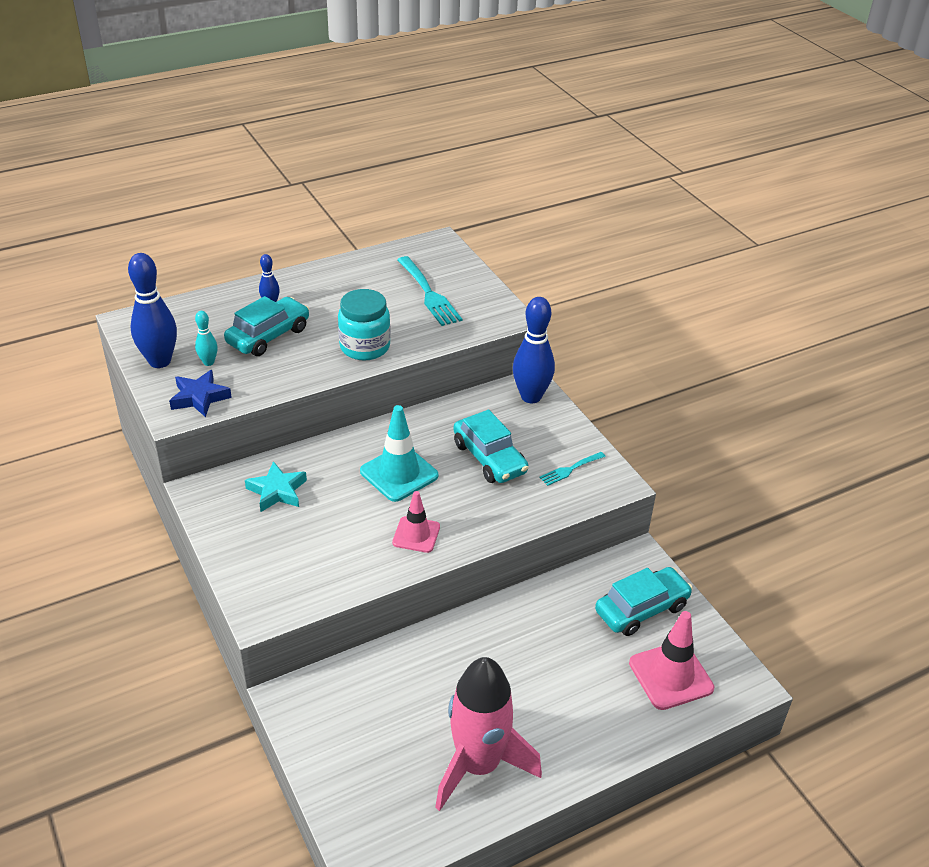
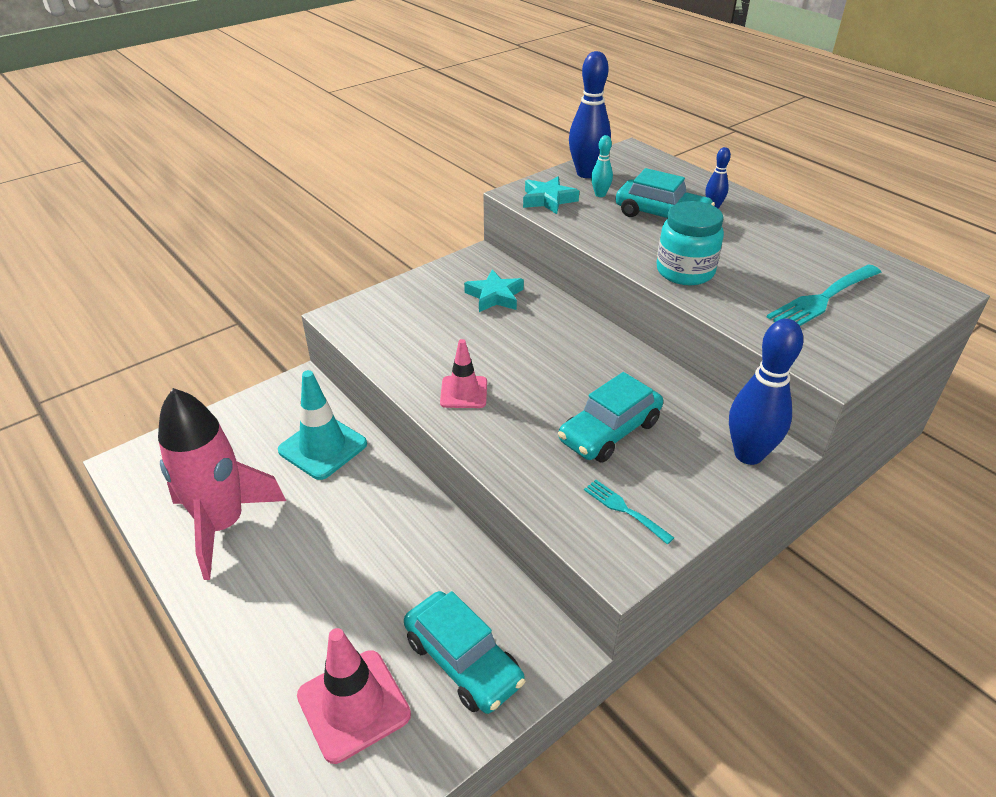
camera: 80 degrees right, 0 degrees up
blue star [169,370,232,417] -> turquoise star [523,176,579,214]
turquoise traffic cone [360,405,438,502] -> turquoise traffic cone moved to [278,370,367,480]

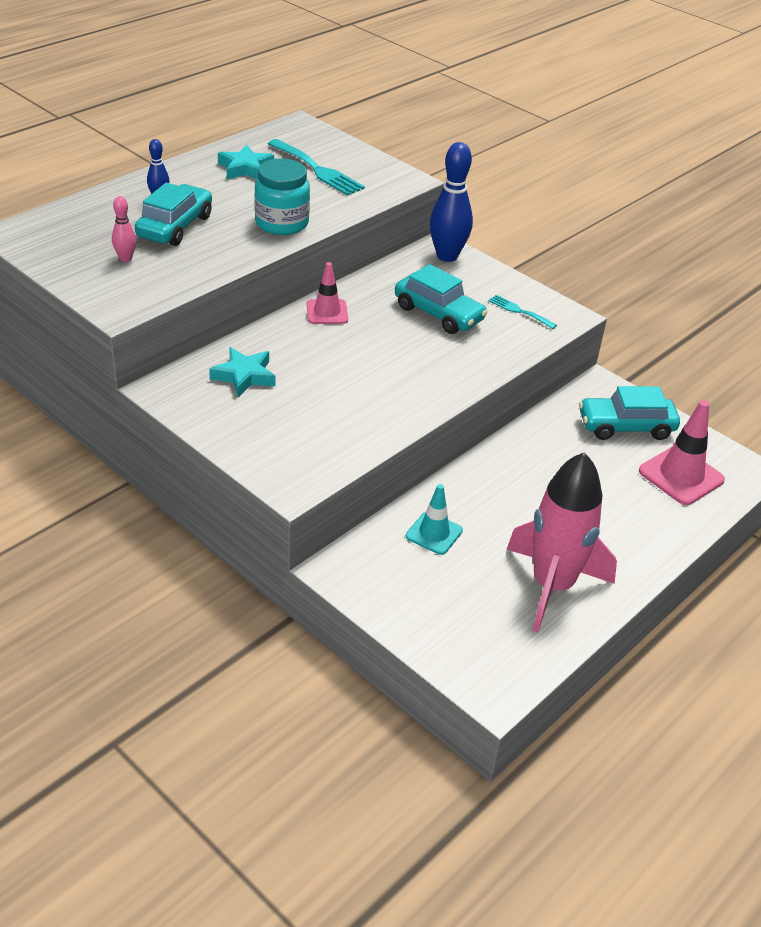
camera: 100 degrees left, 0 degrees up
turquoise traffic cone [278,370,367,480] -> turquoise traffic cone [406,484,463,555], size x0.64
turquoise car [404,591,525,714] -> turquoise car turned 135 degrees counterclockwise [579,386,680,440]
pink traffic cone [440,339,487,408] -> pink traffic cone moved to [307,262,348,324]
turquoise star [523,176,579,214] -> turquoise star moved to [218,144,274,179]
blue bowling pin [569,51,611,178] -> none
turquoise fork [584,480,674,544] -> turquoise fork turned 90 degrees clockwise [488,295,557,329]
turquoise bowling pin [591,135,613,197] -> pink bowling pin [112,196,136,262]

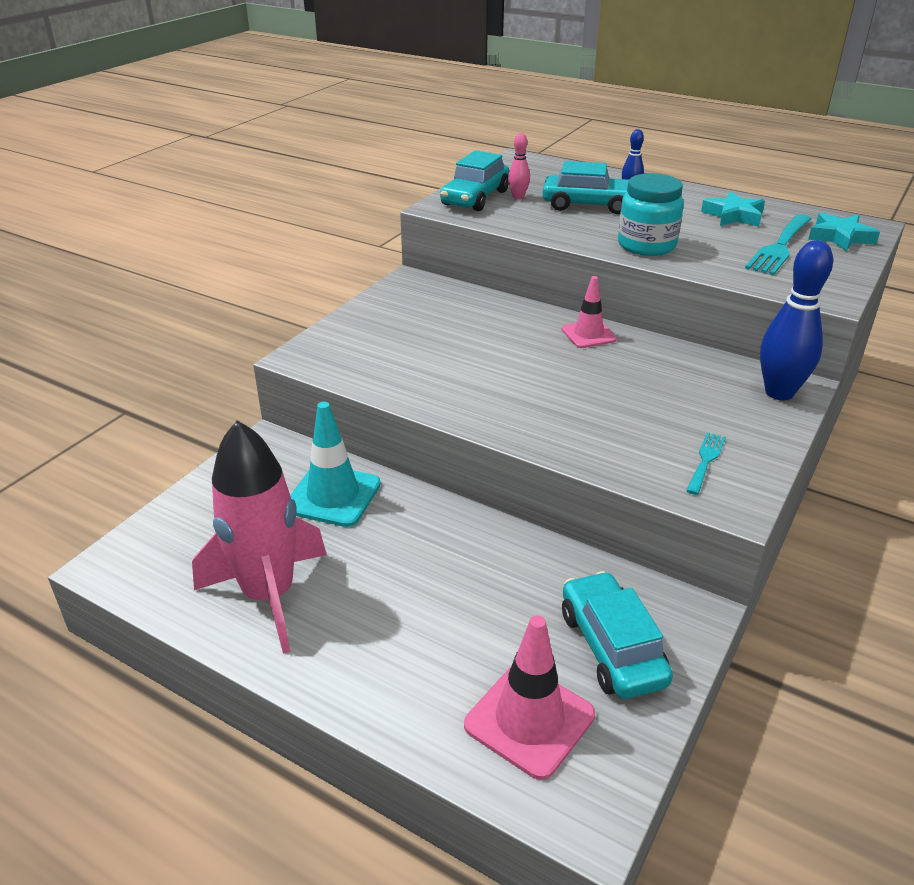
camera: 80 degrees right, 5 degrees down
turquoise star [209,347,275,397] -> turquoise star moved to [808,213,880,252]
turquoise car [395,264,488,334] -> turquoise car moved to [440,150,509,211]
turquoise traffic cone [406,484,463,555] -> turquoise traffic cone [290,402,381,527], size x1.55

